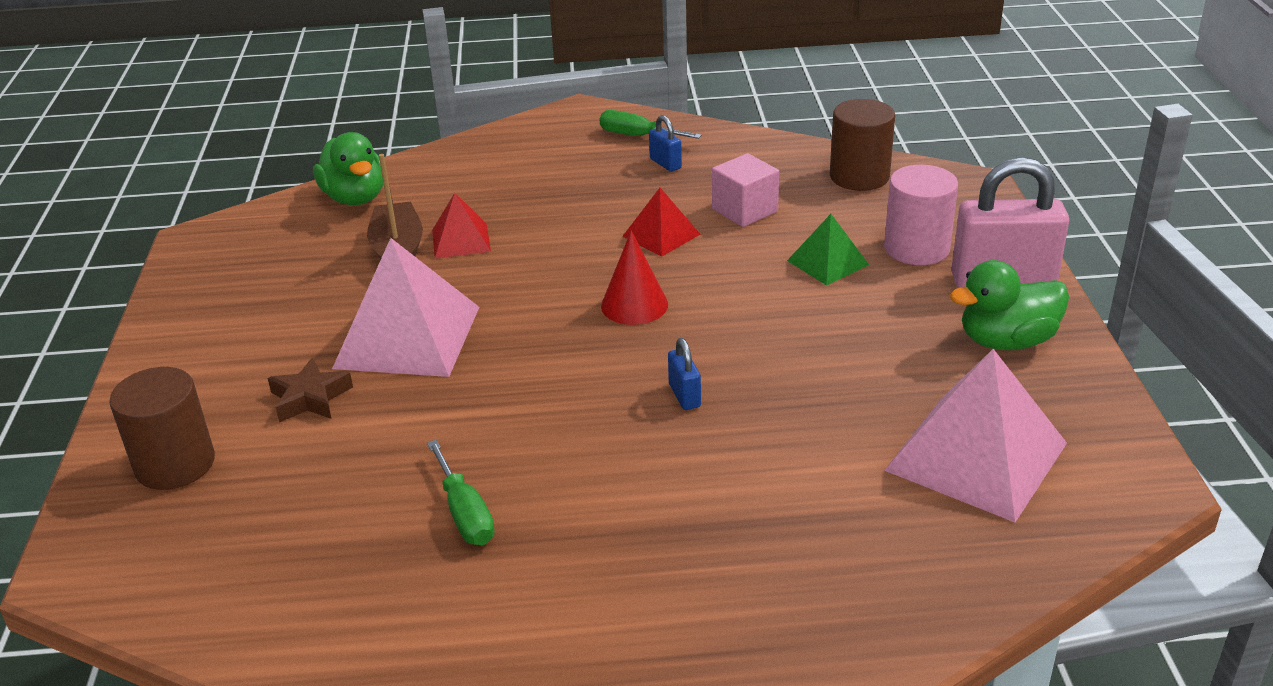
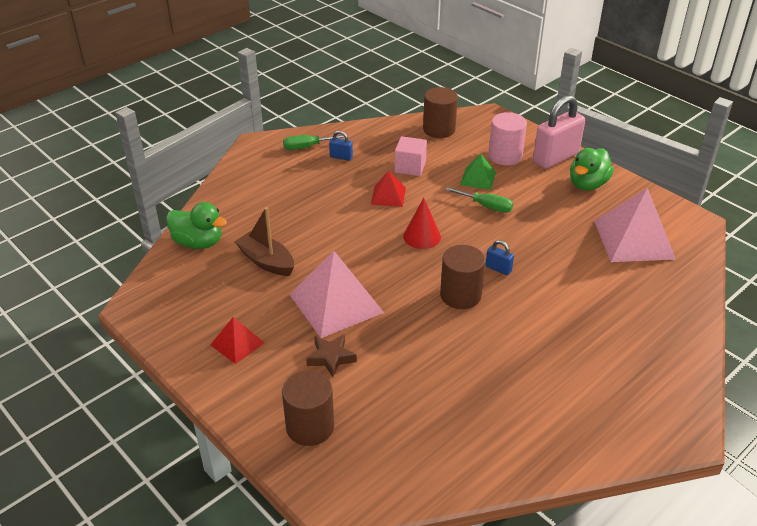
camera: 40 degrees left, 5 degrees up
green screwdriver [427,440,495,545] -> green screwdriver moved to [445,187,513,213]
red pyramid [432,193,491,258] -> red pyramid moved to [210,317,265,364]
none -> brown cylinder [440,245,485,309]

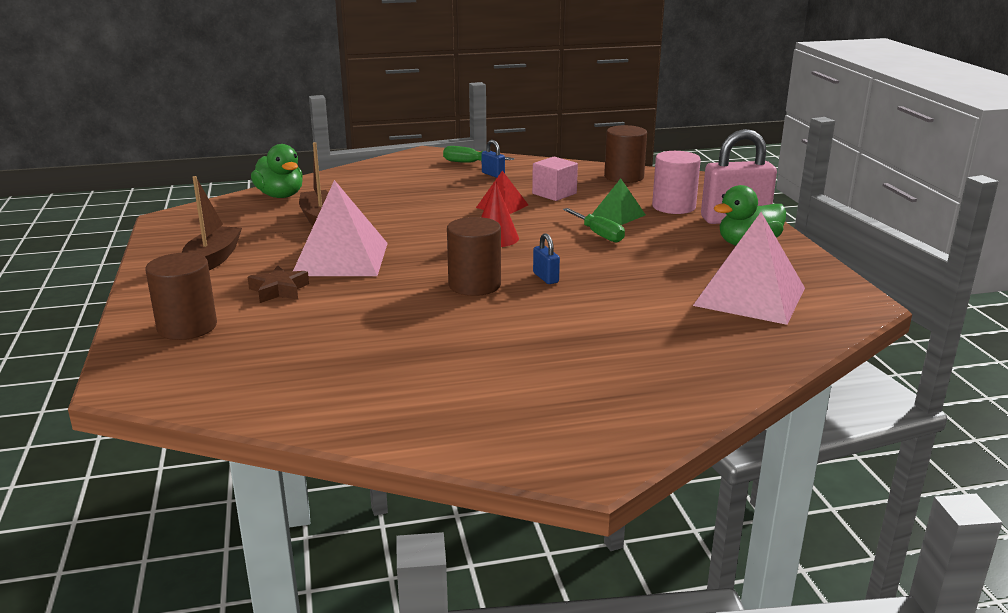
camera: 30 degrees right, 15 degrees down
red pyramid [210,317,265,364] -> brown boat [182,176,242,271]

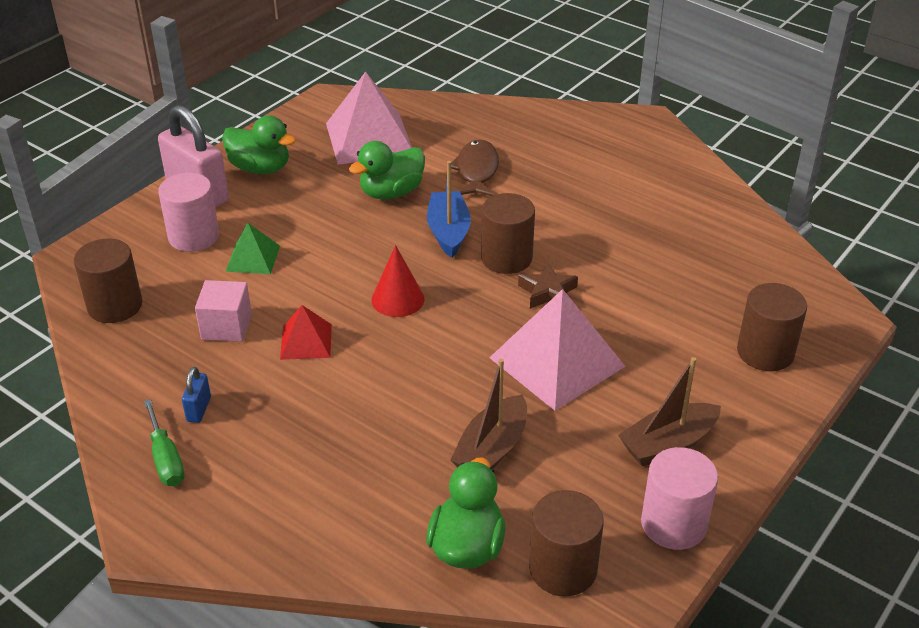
camera: 130 degrees left, 15 degrees up
brown star [248,266,309,303] -> brown star moved to [518,263,578,309]
blue padlock [533,233,560,284] -> blue boat [427,161,471,258]
green screwdriver [563,208,625,243] -> none
none -> green duck [349,141,425,199]
none -> brown fish [451,139,499,196]
none -> brown cylinder [529,490,604,596]
none -> pink cylinder [641,447,718,550]

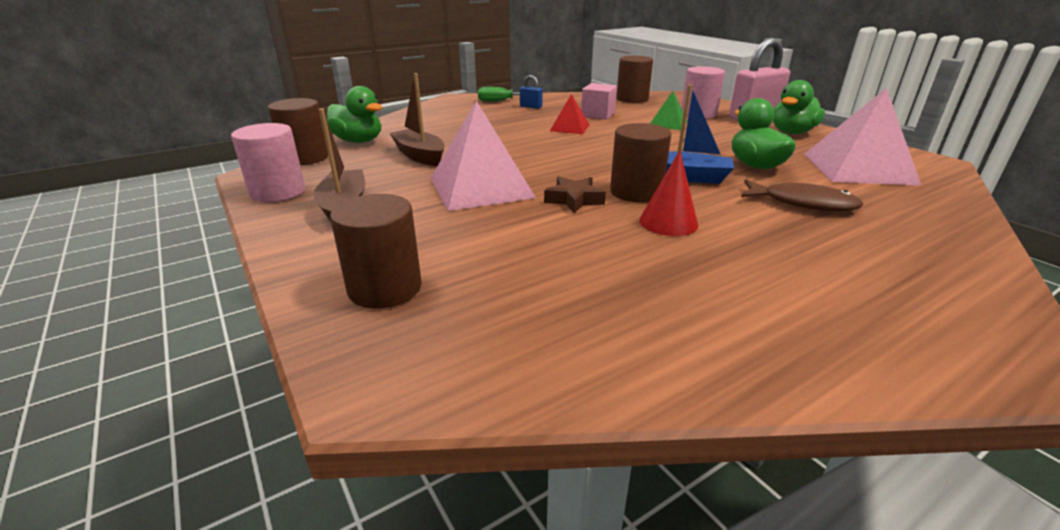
camera: 110 degrees right, 10 degrees down
red cone [371,245,425,317] -> red cone moved to [639,150,698,236]

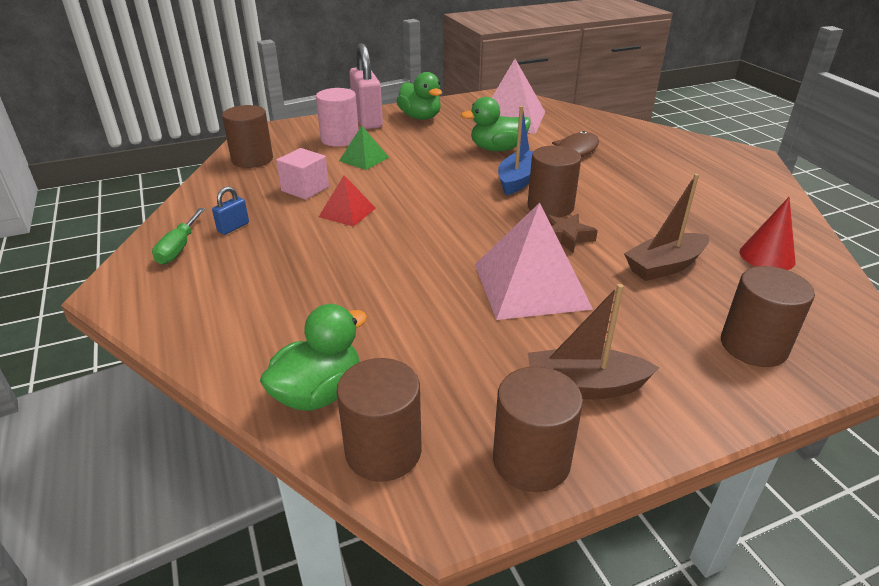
camera: 80 degrees left, 5 degrees up
pink cylinder [231,123,305,202] -> brown cylinder [493,366,583,492]
brown boat [390,73,445,166] -> brown boat moved to [624,174,709,281]
red cone [639,150,698,236] -> red cone moved to [740,197,796,270]

